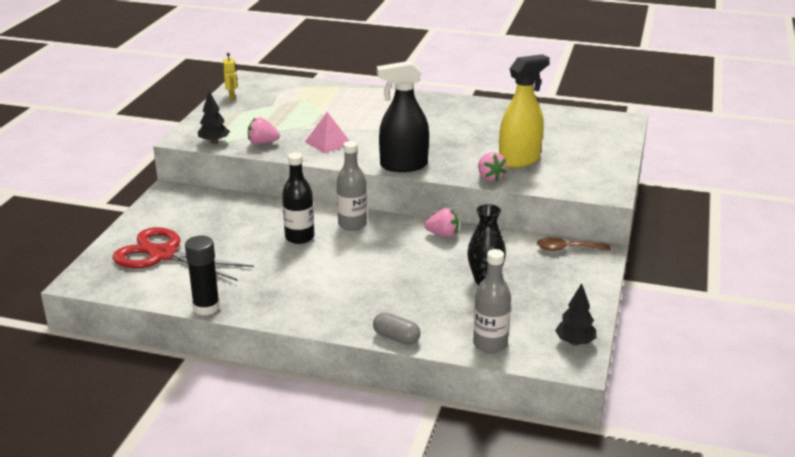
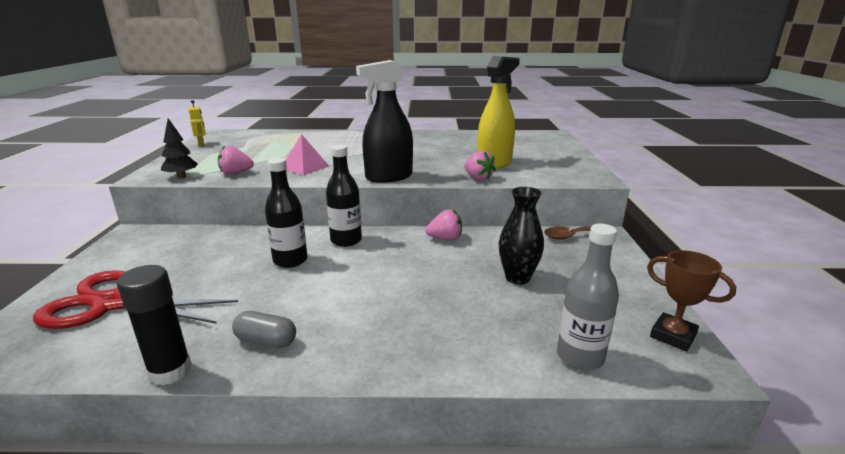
camera: 15 degrees left, 5 degrees down
grey bottle [337,141,367,231] -> black bottle [326,145,362,247]
grey capsule [373,313,420,345] -> grey capsule moved to [232,311,296,348]
black tree [555,283,597,346] -> brown trophy [647,250,736,352]

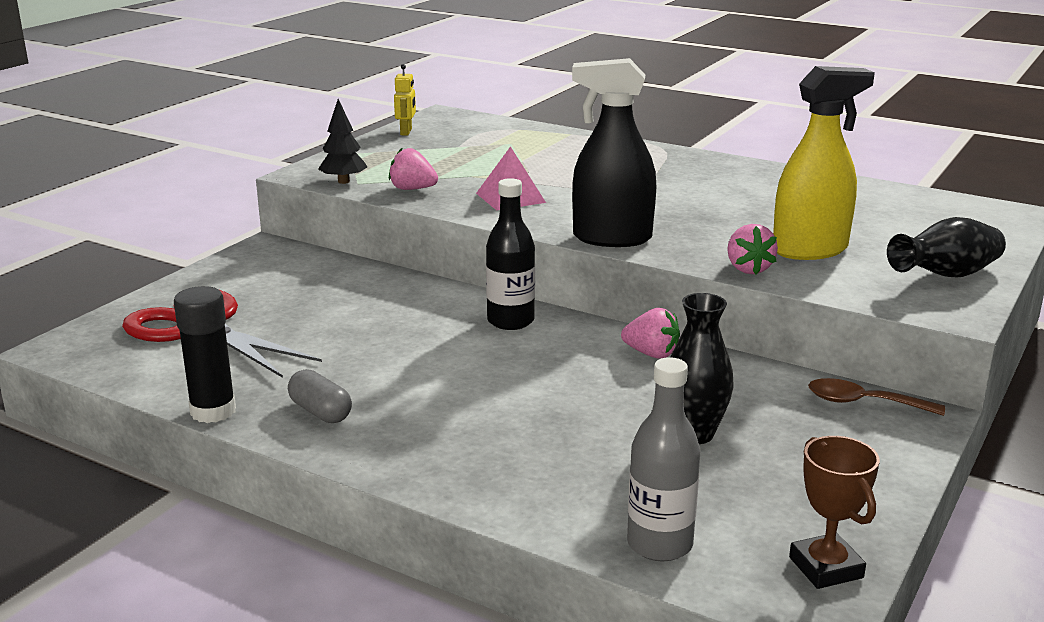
camera: 30 degrees right, 0 degrees up
black bottle [265,158,308,268] -> none
none -> black vase [887,217,1006,277]

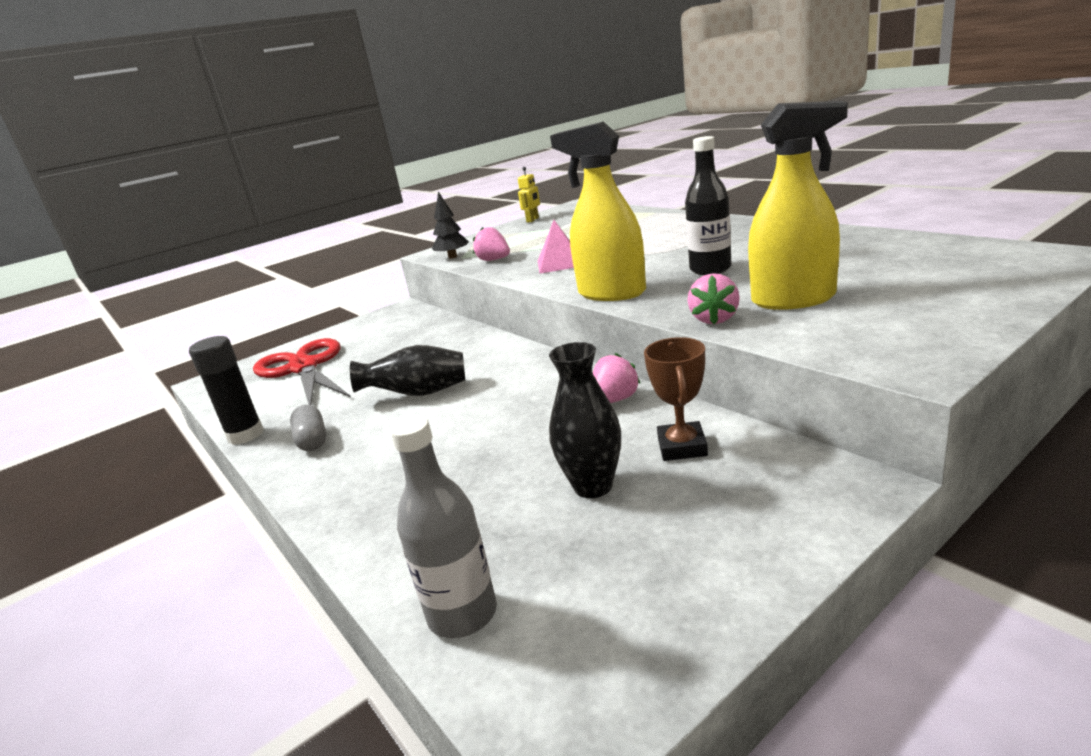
camera: 25 degrees right, 0 degrees up
black bottle [486,178,535,330] -> black bottle moved to [685,136,732,275]
black spray bottle [572,58,656,247] -> yellow spray bottle [550,121,646,301]
pink strawberry [621,308,680,359] -> pink strawberry turned 90 degrees counterclockwise [593,353,641,403]
brown trophy [789,436,880,589] -> brown trophy moved to [644,337,708,461]
brown spoon [808,378,945,416] -> none
black vase [887,217,1006,277] -> black vase moved to [350,345,465,396]

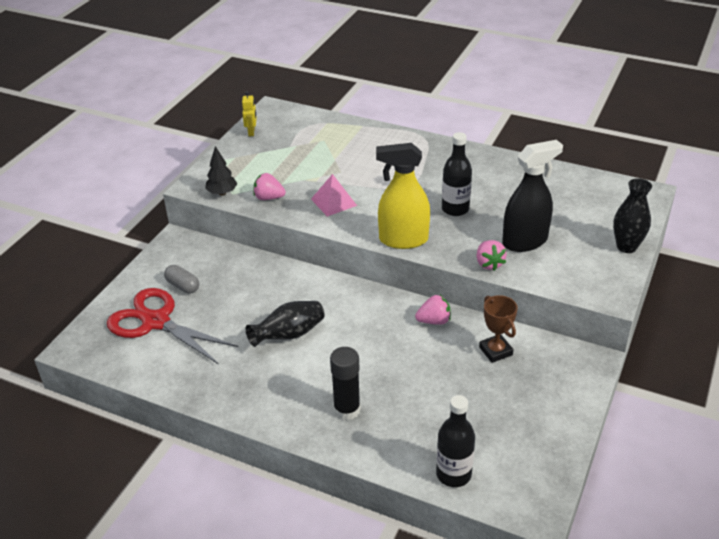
camera: 30 degrees left, 15 degrees up
black glue stick [189,336,264,445] -> black glue stick moved to [330,347,360,420]
grey capsule [290,405,326,451] -> grey capsule moved to [164,265,199,294]
grey bottle [390,416,497,638] -> black bottle [436,395,475,487]
black vase [549,342,621,498] -> black vase moved to [613,178,652,253]
pink strawberry [593,353,641,403] -> pink strawberry turned 60 degrees clockwise [415,295,451,325]
yellow spray bottle [748,101,848,310] -> black spray bottle [502,140,563,252]

